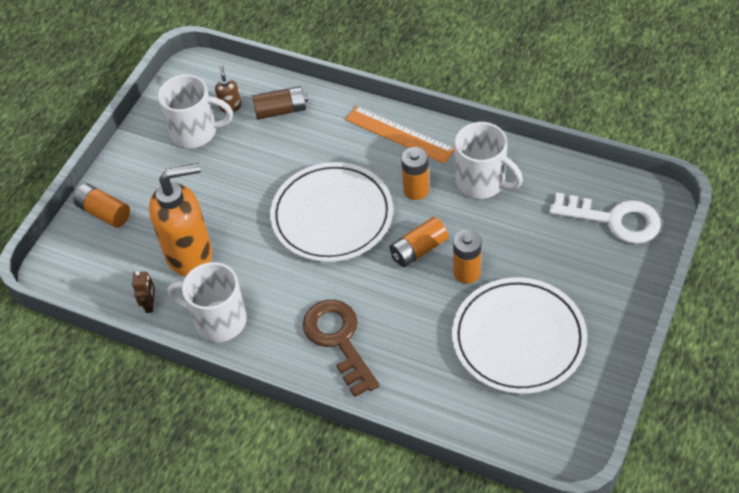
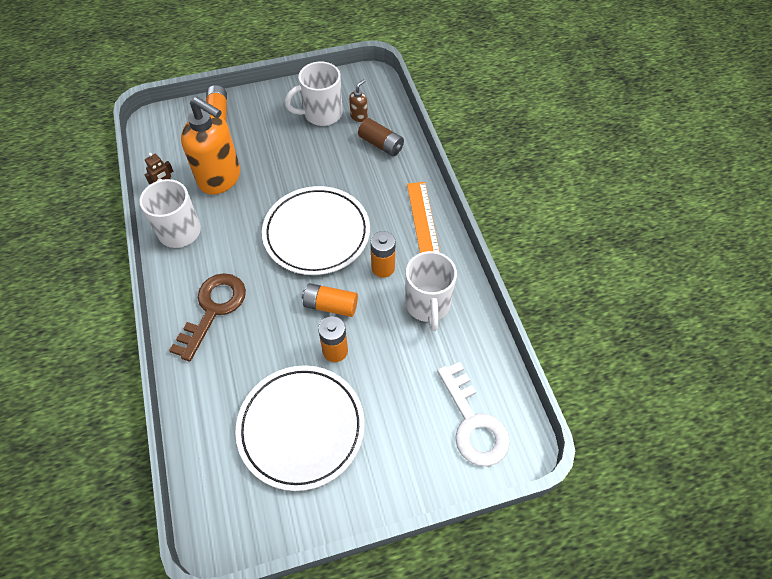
camera: 45 degrees right, 5 degrees up
white mug [158,74,233,148] -> white mug turned 105 degrees clockwise [285,61,343,126]

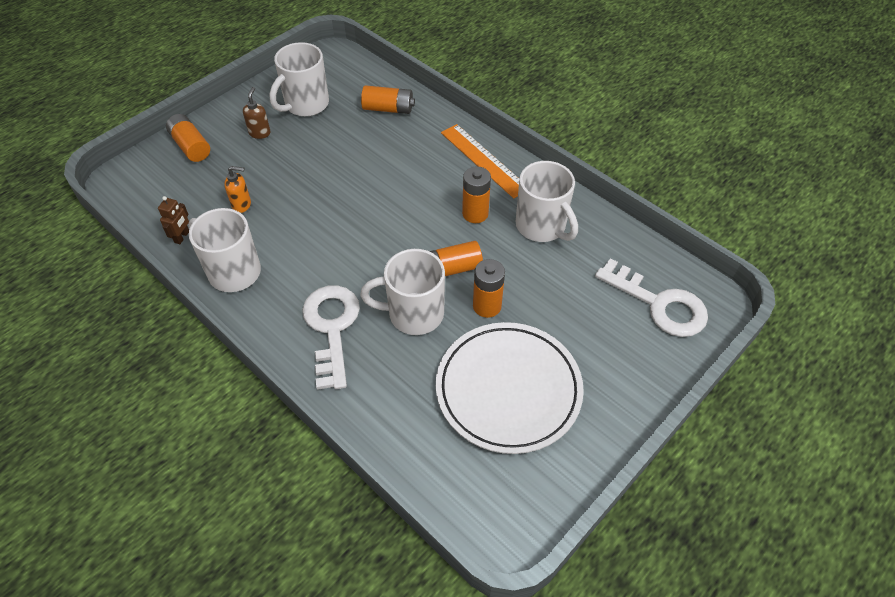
camera: 30 degrees left, 5 degrees down
brown key [169,273,246,362] -> white key [302,285,360,390]
orange soap dispenser [181,97,240,195] -> orange soap dispenser [224,166,251,213], size x0.41
white plate [262,186,370,275] -> none
brown soap dispenser [349,79,368,122] -> brown soap dispenser moved to [243,87,271,139]
brown battery [358,118,404,156] -> orange battery [361,85,415,114]
none -> white mug [360,249,445,335]

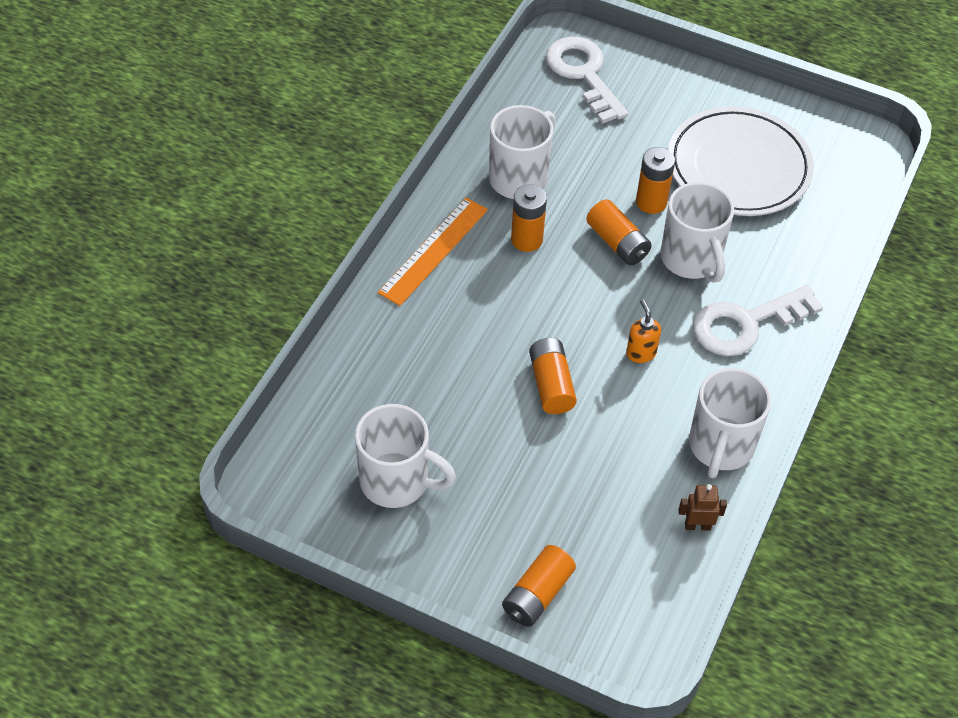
camera: 110 degrees left, 0 degrees up
orange soap dispenser [224,166,251,213] -> orange soap dispenser moved to [626,299,661,363]
brown soap dispenser [243,87,271,139] -> none
orange battery [361,85,415,114] -> orange battery moved to [529,338,577,414]
white key [595,258,708,337] -> white key turned 45 degrees counterclockwise [546,37,628,124]

